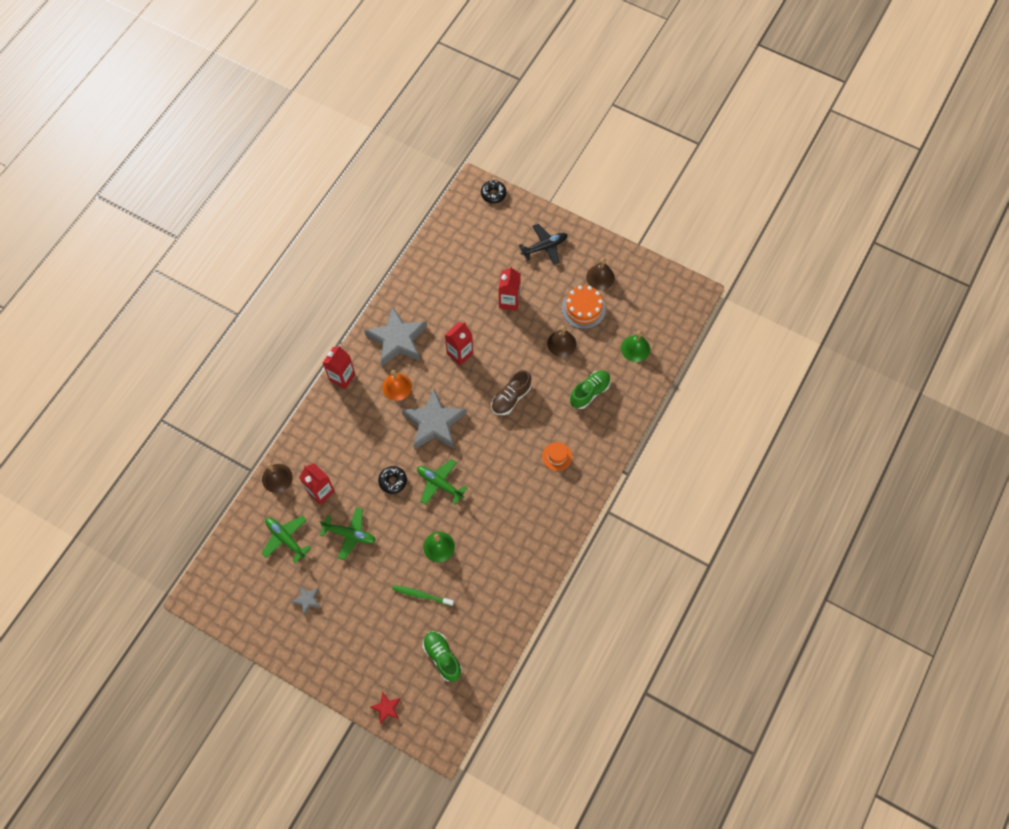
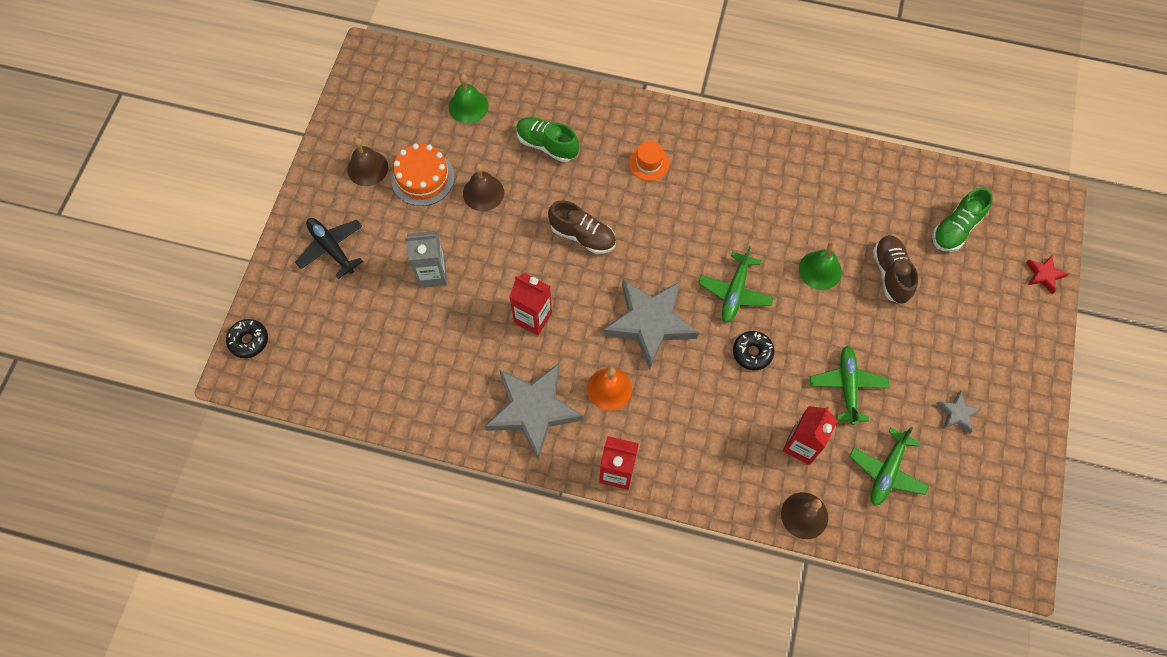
camera: 105 degrees left, 0 degrees up
green toothbrush [392,585,454,606] -> brown shoe [873,235,918,304]
red carton [499,266,521,311] -> grey carton [405,231,447,288]

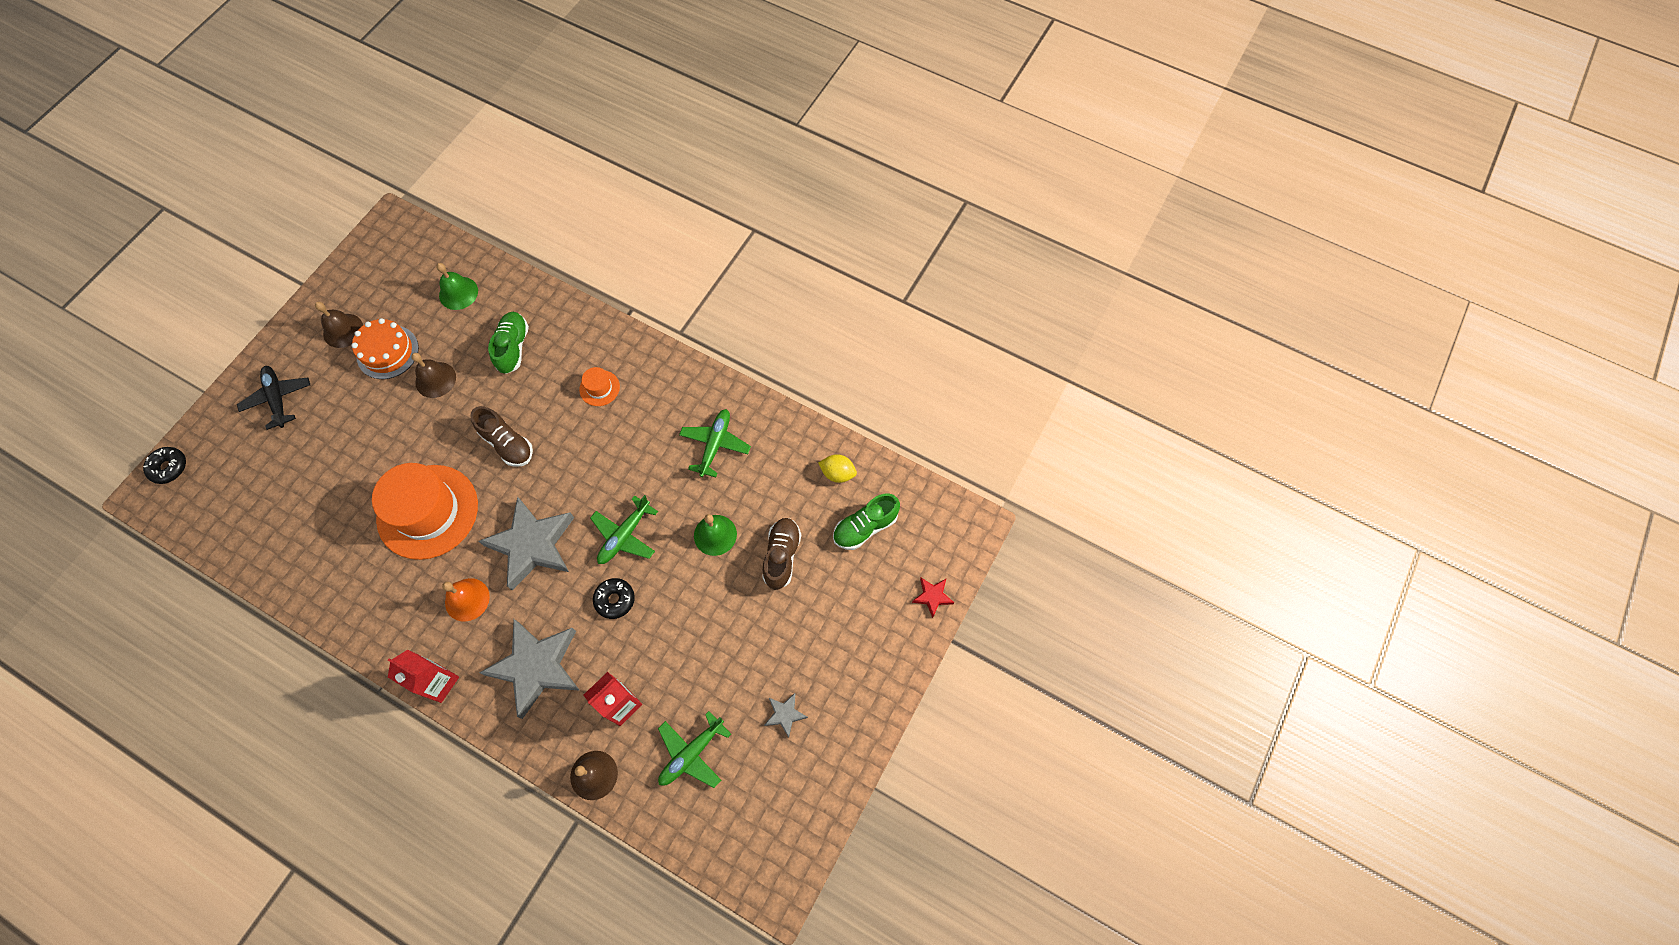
camera: 15 degrees right, 0 degrees up
grey carton [405,231,447,288] -> none
grey star [485,363,583,459] -> grey star moved to [479,619,580,719]
red carton [509,273,552,335] -> orange hat [372,463,478,560]
green shoe [516,117,579,162] -> green shoe turned 45 degrees clockwise [488,312,529,374]
green plane [810,346,890,425] -> green plane moved to [679,409,751,477]
none -> yellow lemon [818,454,857,483]

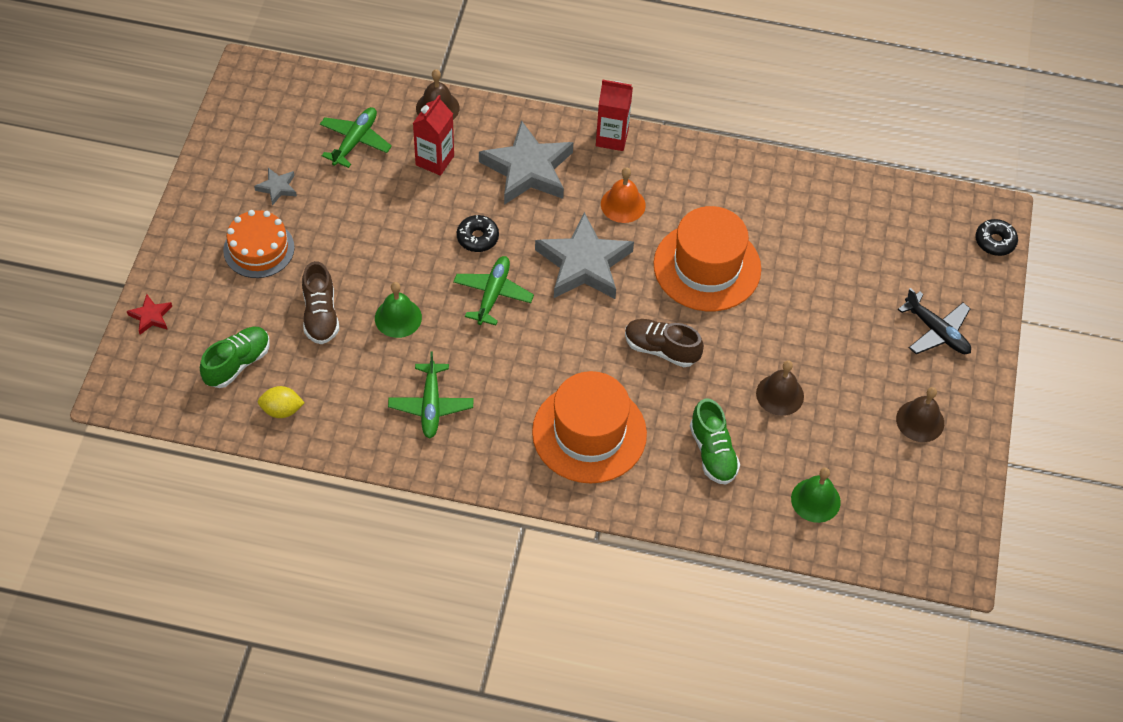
camera: 160 degrees right, 10 degrees down
orange cake [351,318,419,379] -> orange cake moved to [223,210,295,278]
orange hat [579,367,620,406] -> orange hat [532,371,647,484], size x2.36

